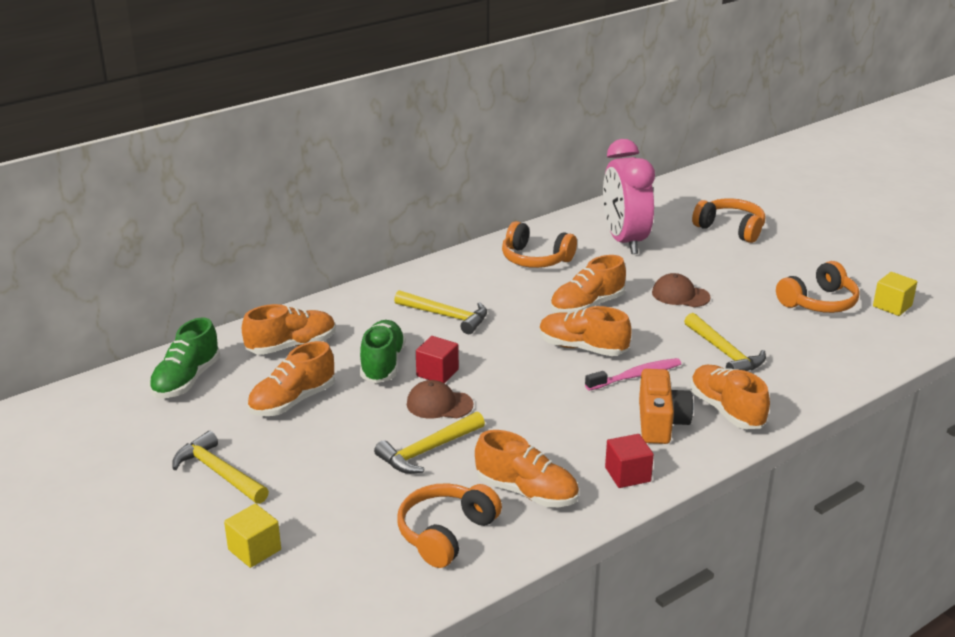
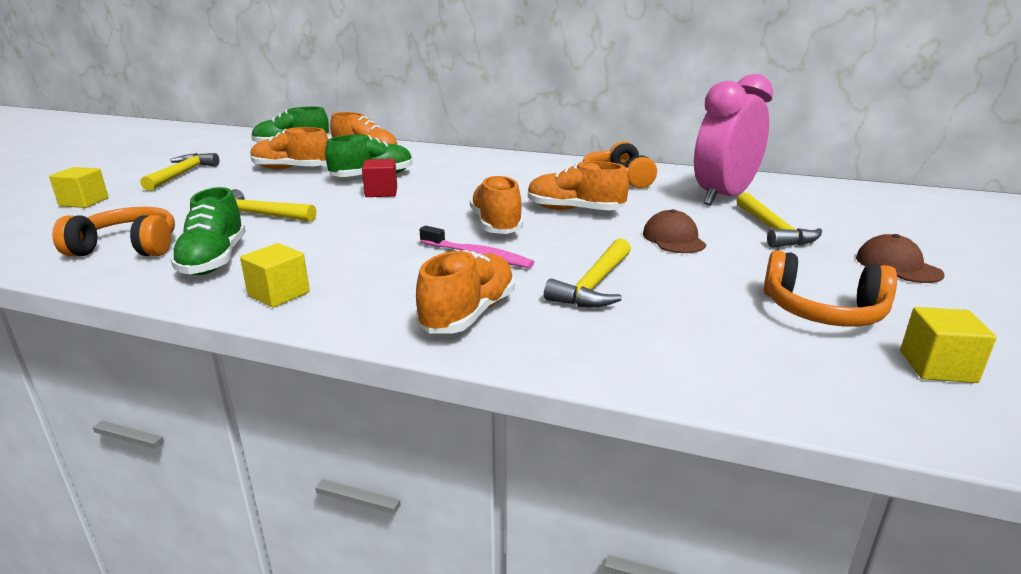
camera: 55 degrees right, 5 degrees down
yellow hammer [394,290,487,334] -> yellow hammer moved to [737,193,822,248]
brown cap [407,380,473,419] -> brown cap moved to [856,234,945,283]
orange shoe [475,430,579,507] -> green shoe [170,187,246,275]
red cube [605,434,654,488] -> yellow cube [240,243,310,308]
orange camera [639,369,694,444] -> none
orange headphones [692,198,765,243] -> none

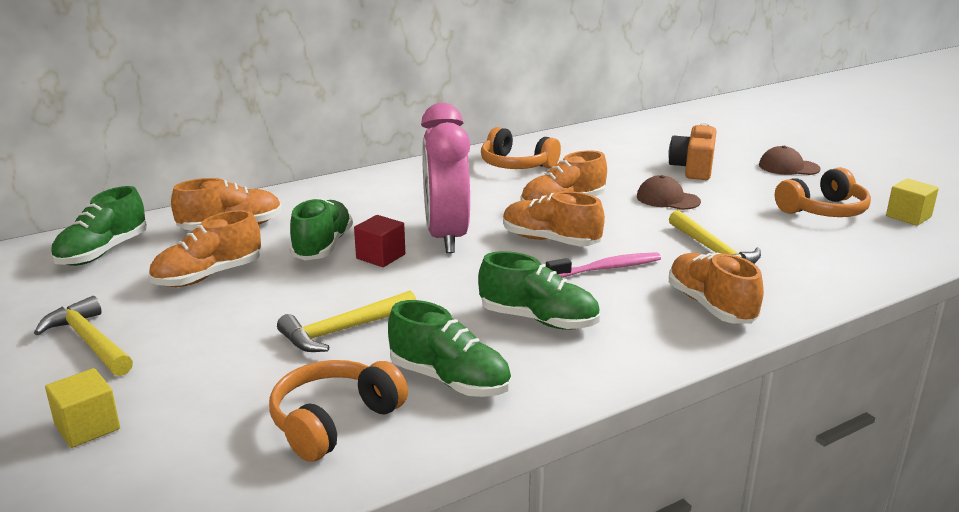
camera: 50 degrees left, 0 degrees up
yellow cube [240,243,310,308] -> none
pink clock [694,74,773,206] -> pink clock moved to [421,103,470,253]
yellow hammer [737,193,822,248] -> orange camera [668,123,717,180]
none -> green shoe [478,251,600,330]

